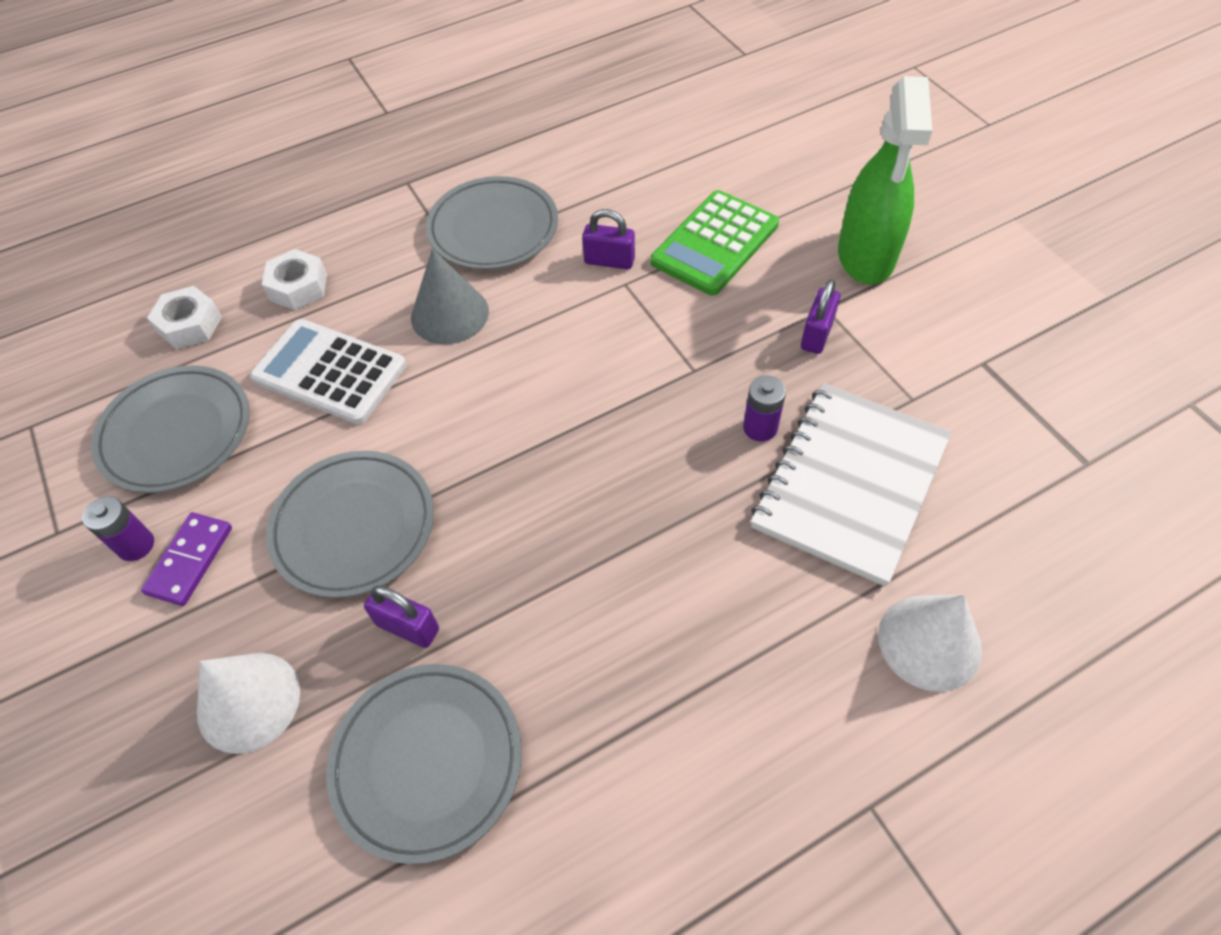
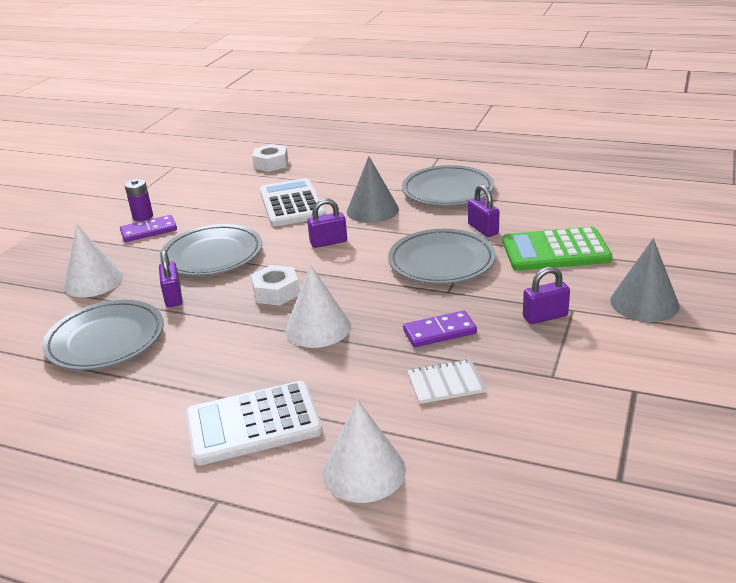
camera: 50 degrees right, 25 degrees down
grey plate [91,365,250,493] -> grey plate moved to [388,229,496,284]
white nut [262,249,327,310] -> white nut moved to [251,265,299,306]
purple battery [743,375,786,442] -> purple domino [403,311,477,347]
white notebook [751,383,952,587] -> white notebook [407,359,486,404], size x0.44
green spray bottle [838,76,932,284] -> grey cone [610,238,680,322]
none -> white calculator [186,381,323,465]
none -> white cone [285,265,351,348]
none -> purple padlock [307,199,347,248]

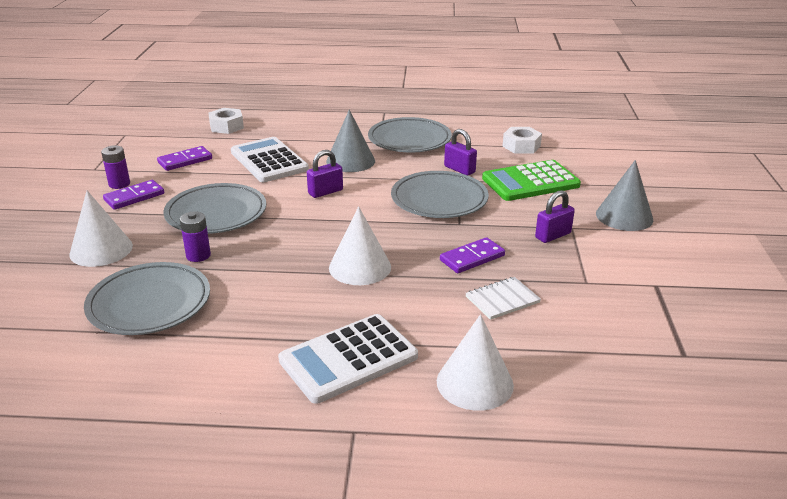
camera: 20 degrees left, 0 degrees up
purple padlock [159,250,182,307] -> purple battery [180,211,211,262]
white nut [251,265,299,306] -> white nut moved to [502,127,542,154]
none -> purple domino [157,146,212,171]

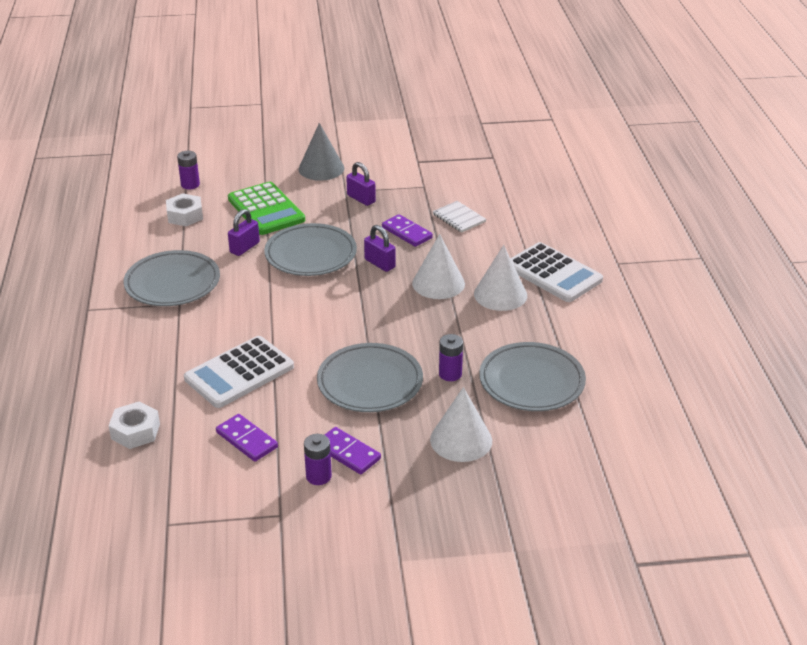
camera: 100 degrees left, 5 degrees up
purple padlock [307,150,343,198] -> purple padlock moved to [364,225,396,272]
grey cone [326,110,375,172] -> none
white cone [437,314,514,411] -> white cone moved to [474,245,527,311]
none -> purple battery [177,151,200,189]

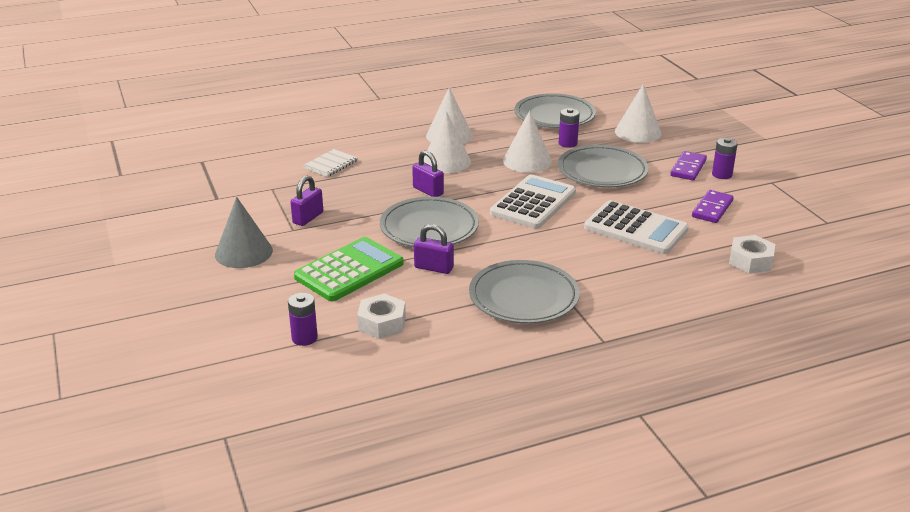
camera: 105 degrees left, 5 degrees down
purple padlock [364,225,396,272] -> purple padlock turned 75 degrees counterclockwise [412,150,444,197]
purple domino [382,214,433,247] -> none
white calculator [510,242,603,302] -> white calculator moved to [490,174,576,229]
none -> white cone [503,111,552,173]

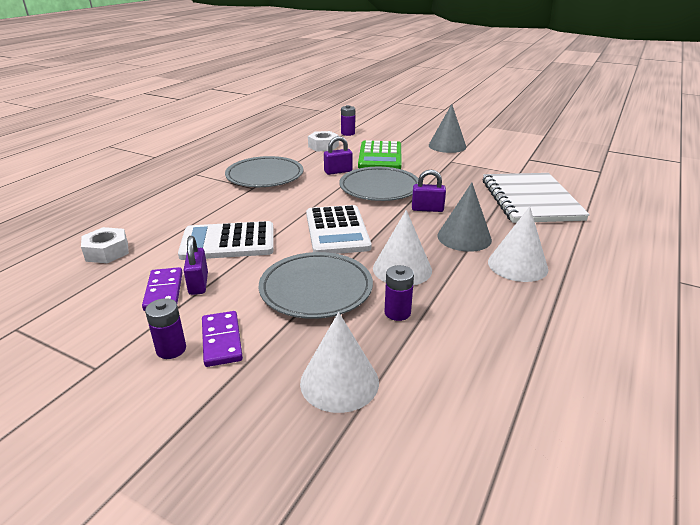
camera: 140 degrees right, 0 degrees up
purple padlock [290,176,323,226] -> purple padlock moved to [183,236,208,295]
white notebook [303,149,358,177] -> white notebook [482,173,590,223], size x2.28
white cone [424,111,471,173] -> grey cone [437,182,492,252]
grey plate [514,93,596,128] -> none

